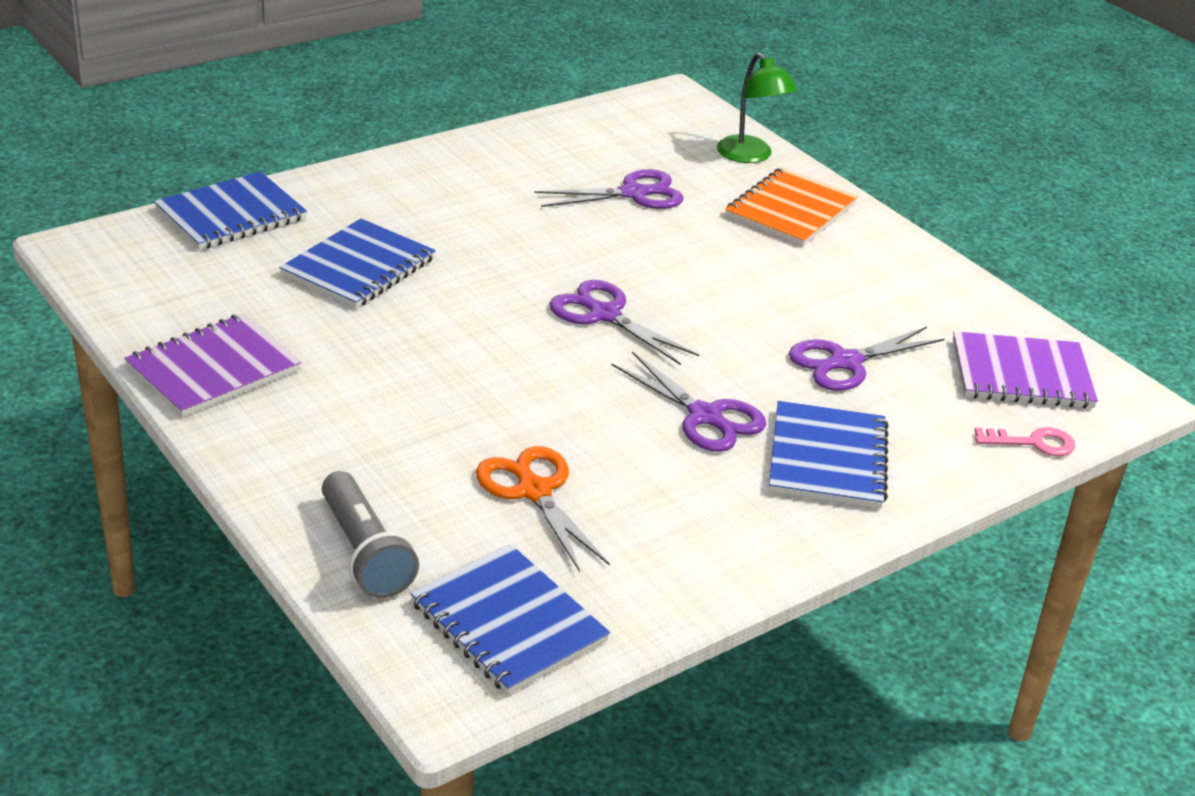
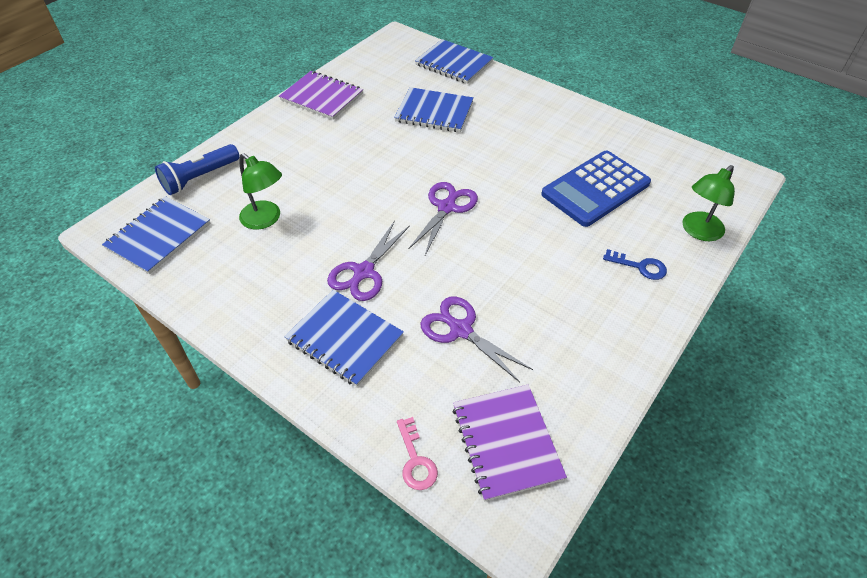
camera: 75 degrees right, 15 degrees up
grey flashlight [322,471,419,598] -> blue flashlight [155,144,240,195]
orange scissors [476,446,610,572] -> green lamp [239,153,282,230]
purple scissors [534,169,684,209] -> blue calculator [541,151,651,227]
orange notebook [725,167,858,246] -> blue key [603,249,667,280]
blue notebook [769,401,889,509] -> blue notebook turned 45 degrees clockwise [284,290,404,387]

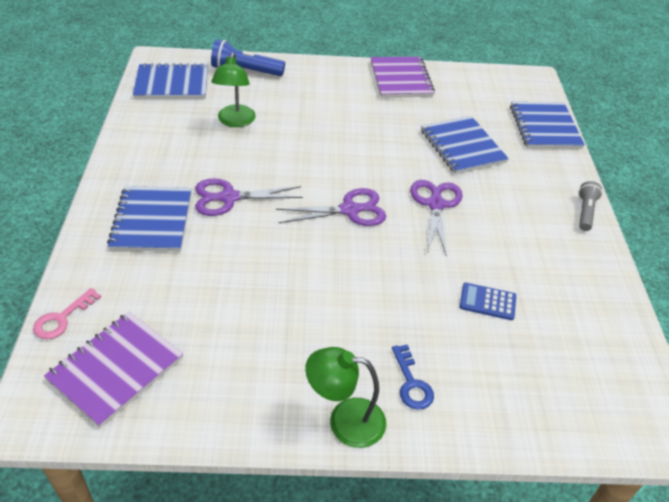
camera: 50 degrees right, 5 degrees down
purple scissors [420,297,533,382] -> purple scissors moved to [410,180,462,257]
blue calculator [541,151,651,227] -> blue calculator [460,282,516,320], size x0.45
green lamp [682,165,735,241] -> green lamp moved to [305,347,386,448]
none -> grey flashlight [578,181,602,231]

